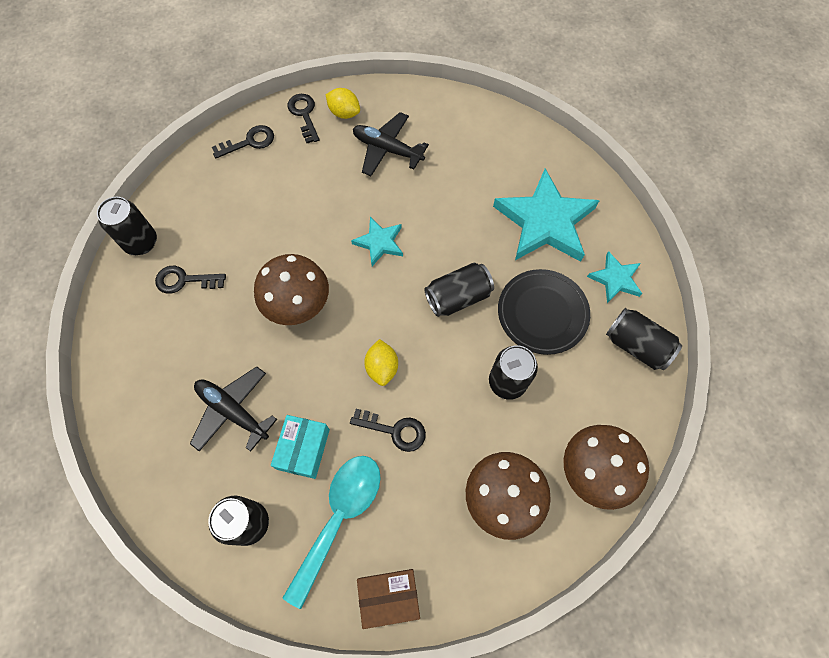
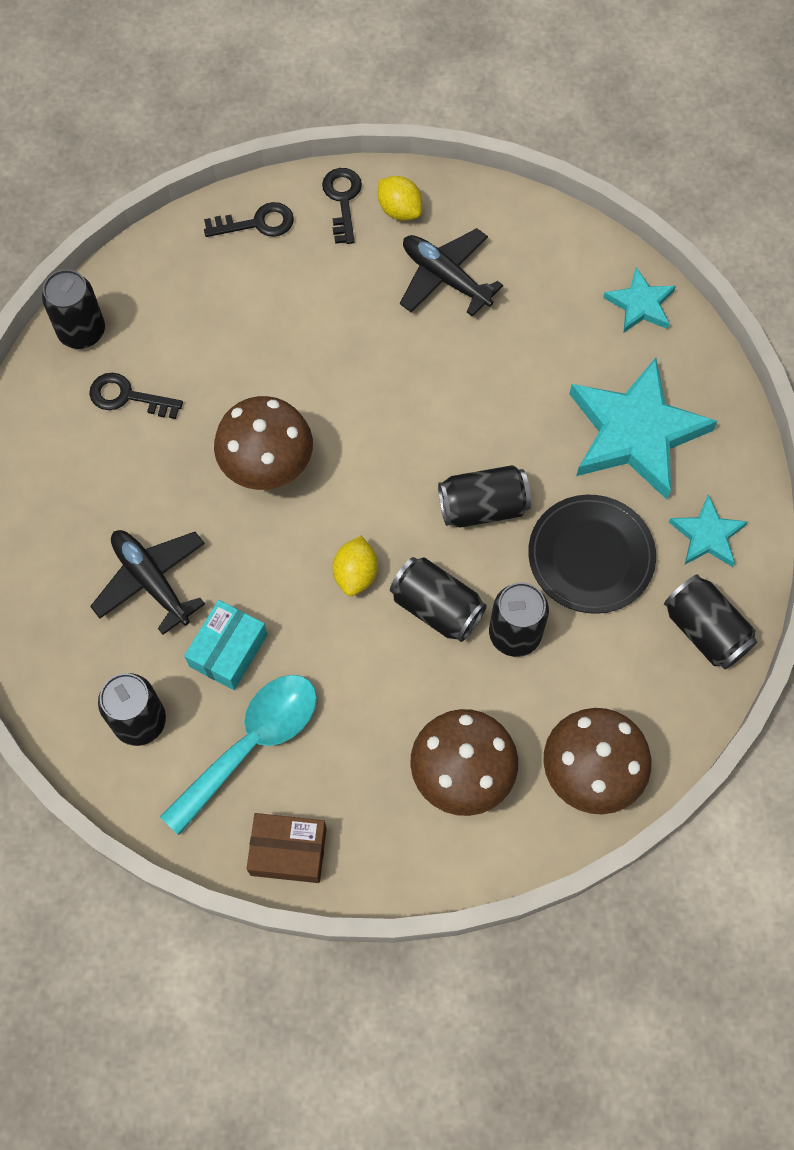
camera: 15 degrees right, 0 degrees up
black key [350,409,426,452] -> none
turquoise star [351,217,403,266] -> turquoise star moved to [603,267,676,333]
none -> black can [390,557,487,642]

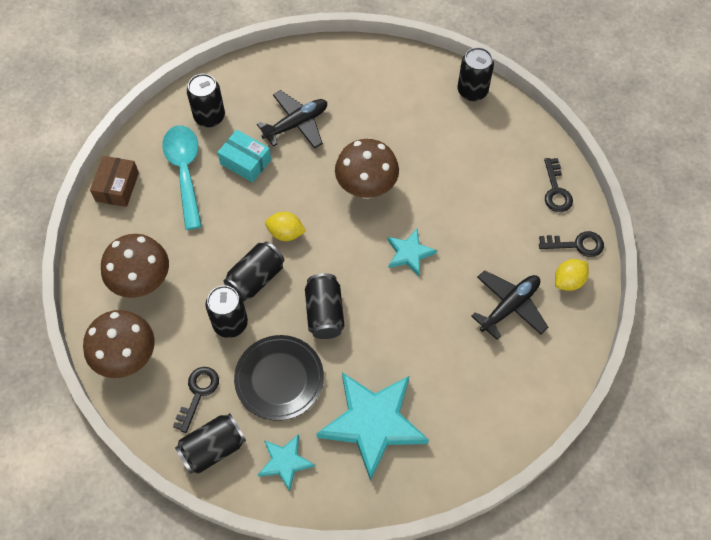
camera: 95 degrees right, 5 degrees down
black key [89,373,183,419] -> black key moved to [173,367,219,433]
turquoise spoon [160,675,317,835] -> turquoise spoon turned 150 degrees counterclockwise [162,125,202,230]
turquoise star [603,267,676,333] -> turquoise star moved to [388,229,437,276]

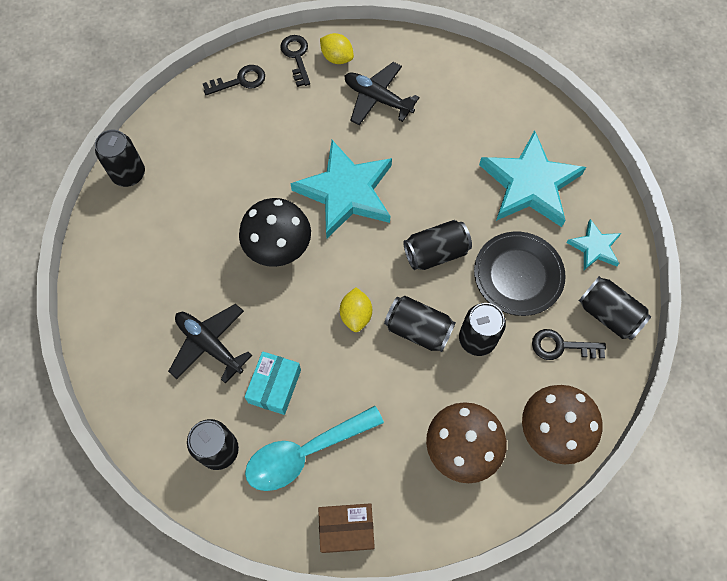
camera: 105 degrees left, 5 degrees up
brown mushroom [335,139,399,199] -> black mushroom [239,198,311,267]
turquoise star [388,229,437,276] -> turquoise star [290,140,392,238], size x1.98

